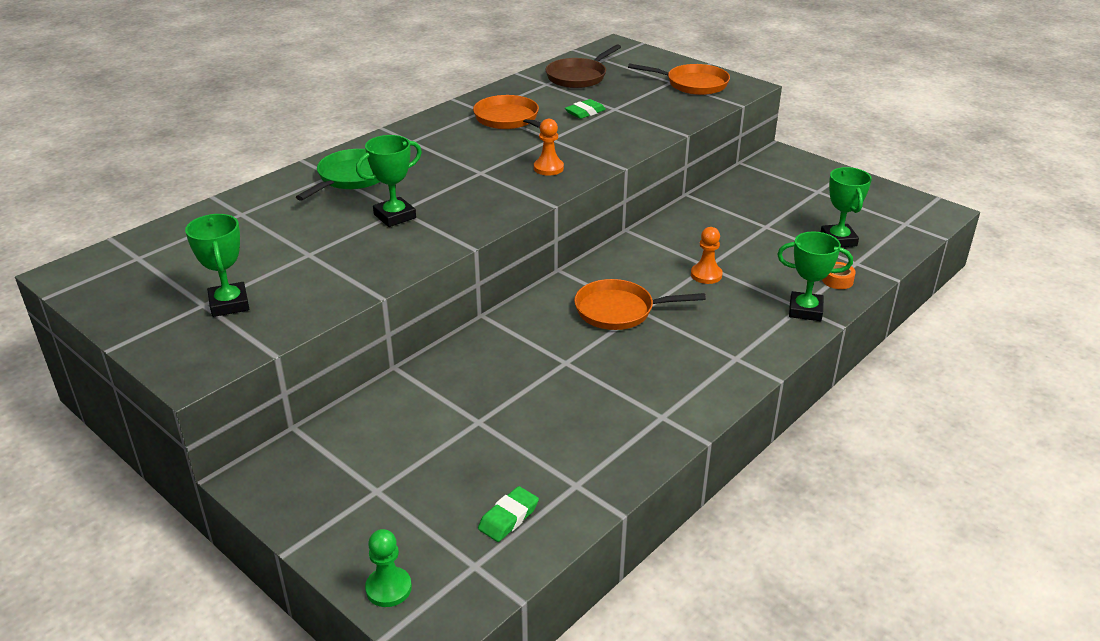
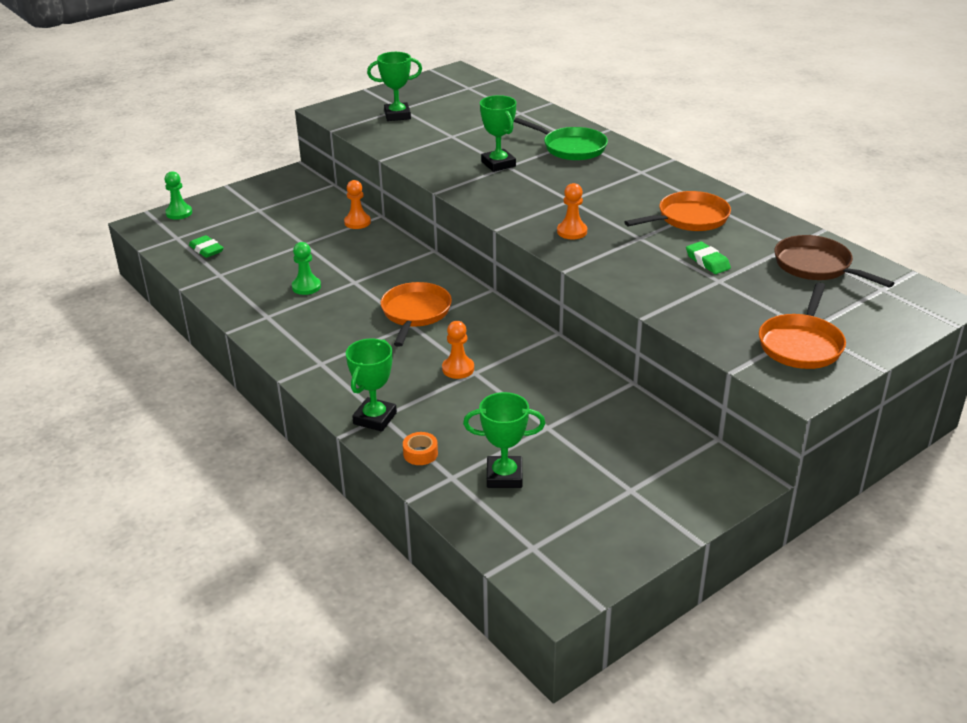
camera: 100 degrees right, 0 degrees up
none -> green pawn [292,242,321,295]
none -> orange pawn [344,180,371,229]

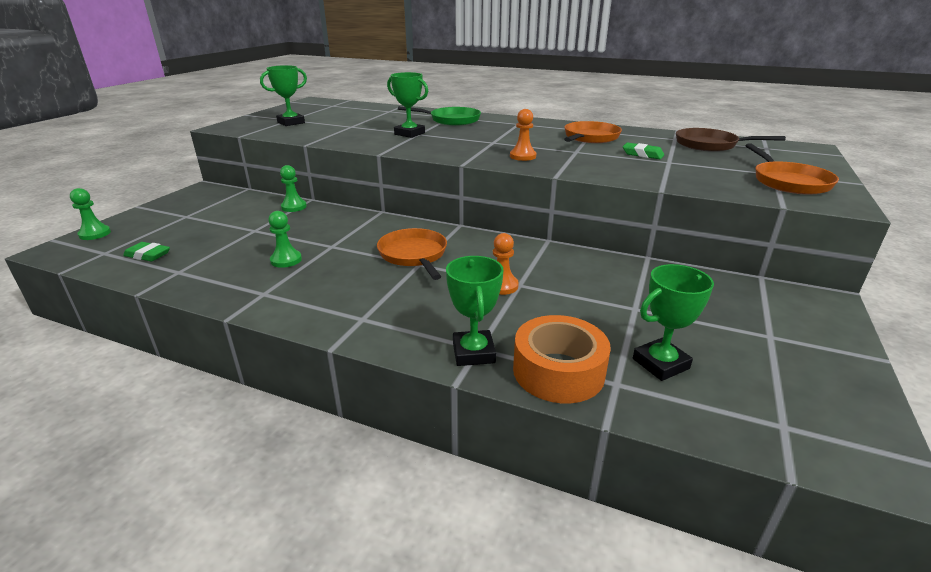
camera: 30 degrees left, 5 degrees down
orange pawn [344,180,371,229] -> green pawn [280,165,307,212]
orange tape [403,432,438,465] -> orange tape [513,315,611,403], size x2.22

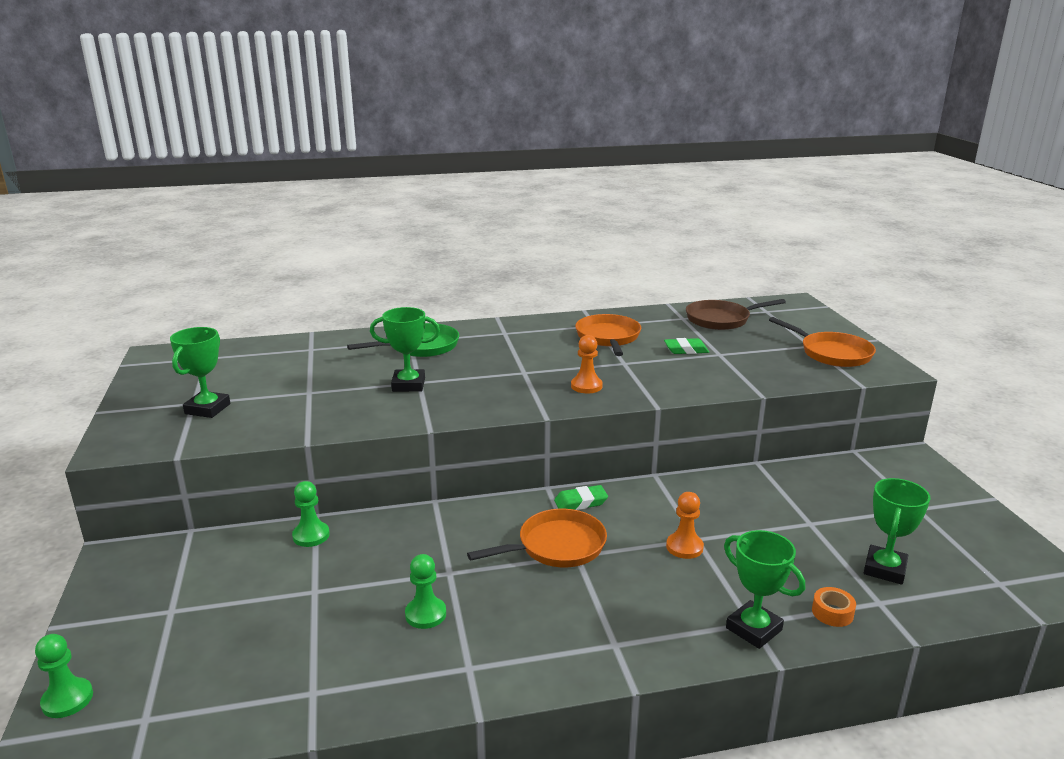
camera: 35 degrees left, 5 degrees down
green eraser [123,242,170,261] -> green eraser moved to [554,485,608,510]
orange pan [377,228,447,280] -> orange pan turned 120 degrees clockwise [467,509,607,567]
orange tape [513,315,611,403] -> orange tape [812,587,856,627], size x0.45

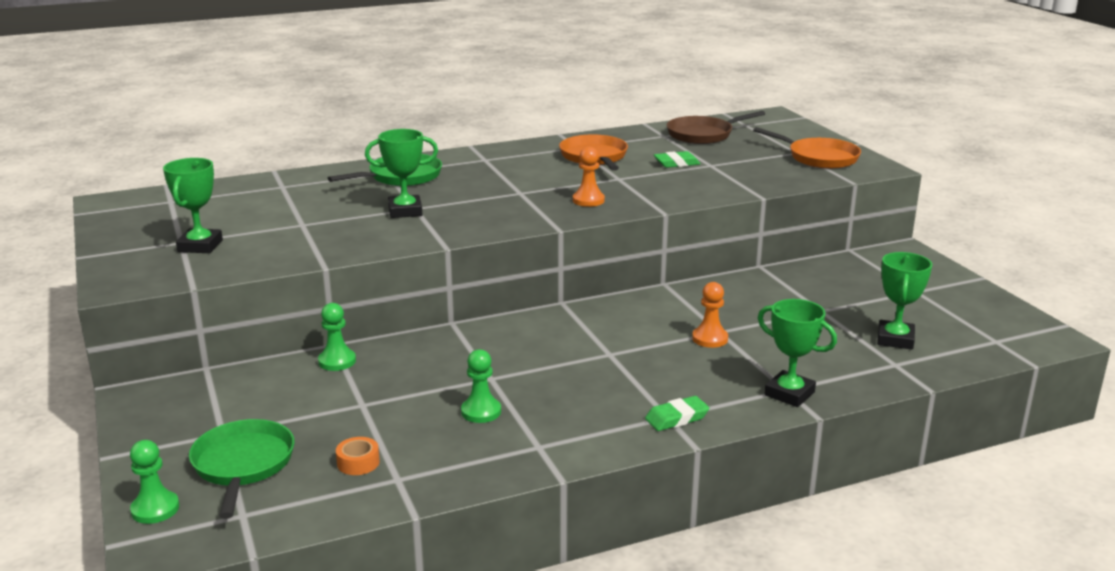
camera: 10 degrees left, 0 degrees up
orange pan [467,509,607,567] -> none
green eraser [554,485,608,510] -> green eraser moved to [645,396,709,431]
orange tape [812,587,856,627] -> orange tape moved to [336,437,380,475]
none -> green pan [189,419,294,519]

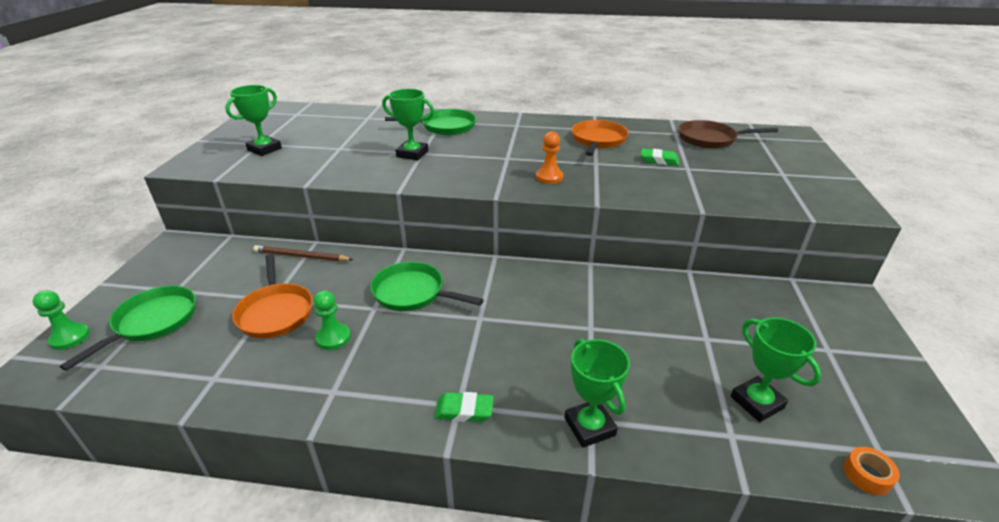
camera: 30 degrees right, 10 degrees up
green pawn [318,303,356,371] -> brown pencil [253,245,354,261]
orange tape [336,437,380,475] -> orange tape moved to [844,447,900,495]
orange pawn [692,282,728,348] -> none
orange pan [753,127,861,169] -> orange pan moved to [232,254,313,338]
green trophy [877,252,932,350] -> green trophy turned 75 degrees counterclockwise [731,317,822,422]
none -> green pan [370,262,484,311]

